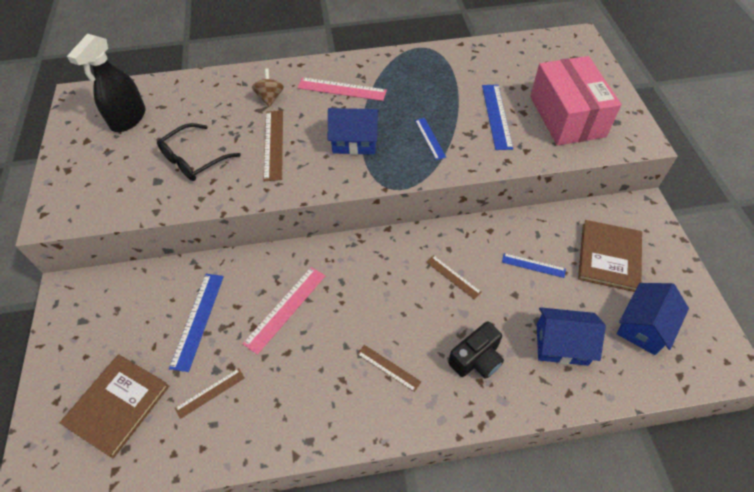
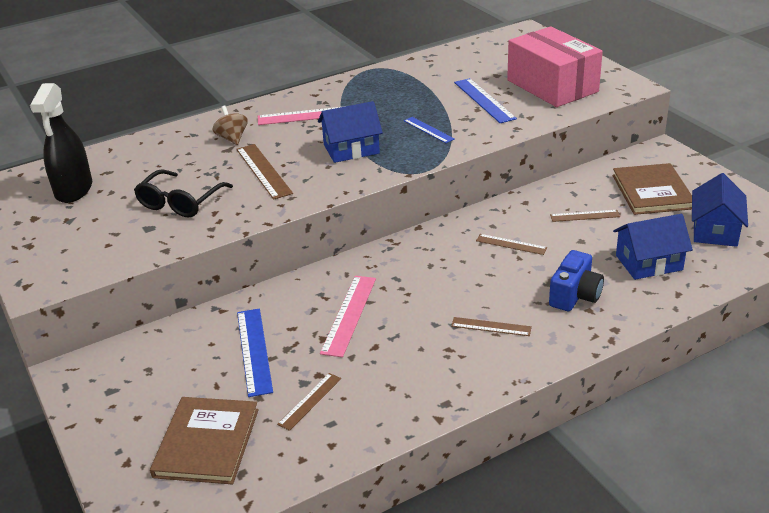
camera: 20 degrees left, 20 degrees down
black camera [448,321,504,379] -> blue camera [549,250,604,311]
blue ruler [502,253,566,278] -> brown ruler [550,210,620,222]

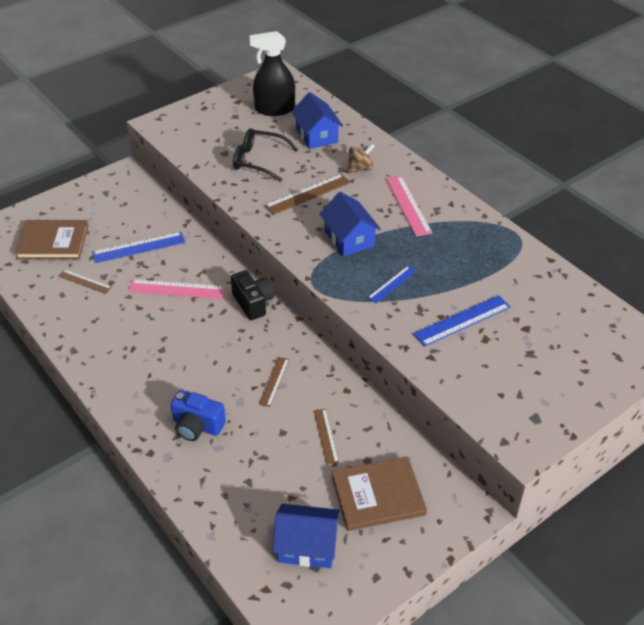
camera: 80 degrees right, 10 degrees up
brown ruler [451,317,532,336] -> none
pink box [507,26,603,107] -> none
blue house [613,214,693,280] -> blue house moved to [291,92,343,149]
none -> black camera [231,270,274,320]

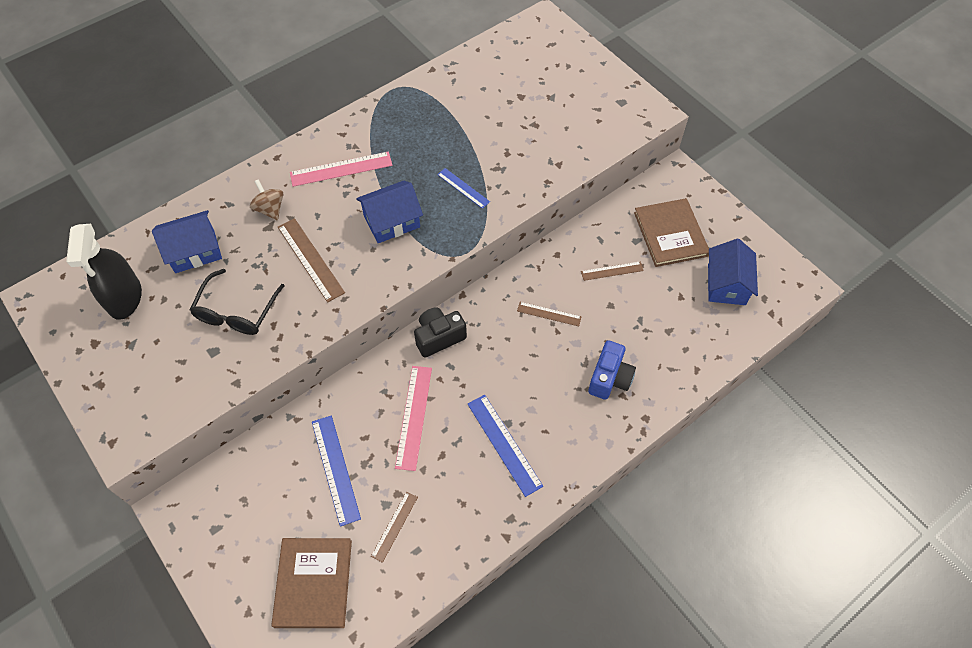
camera: 90 degrees left, 15 degrees up
blue ruler [413,295,510,347] -> blue ruler moved to [468,395,543,497]

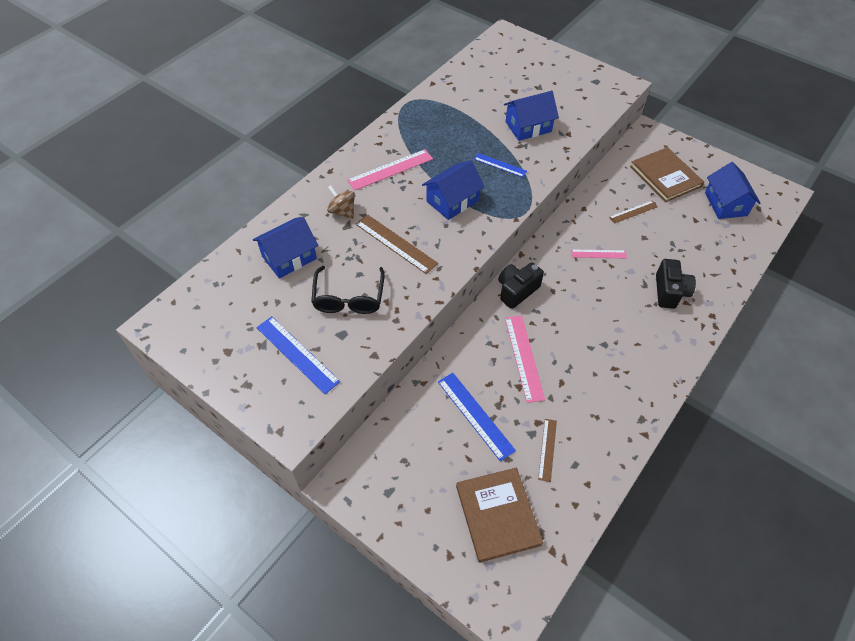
camera: 15 degrees left, 5 degrees down
black spray bottle [66,224,142,320] -> none
blue ruler [468,395,543,497] -> blue ruler moved to [256,316,340,394]
brown ruler [517,302,582,326] -> pink ruler [571,249,627,258]
blue camera [588,340,636,400] -> black camera [656,259,696,309]
none -> blue house [504,91,559,141]

